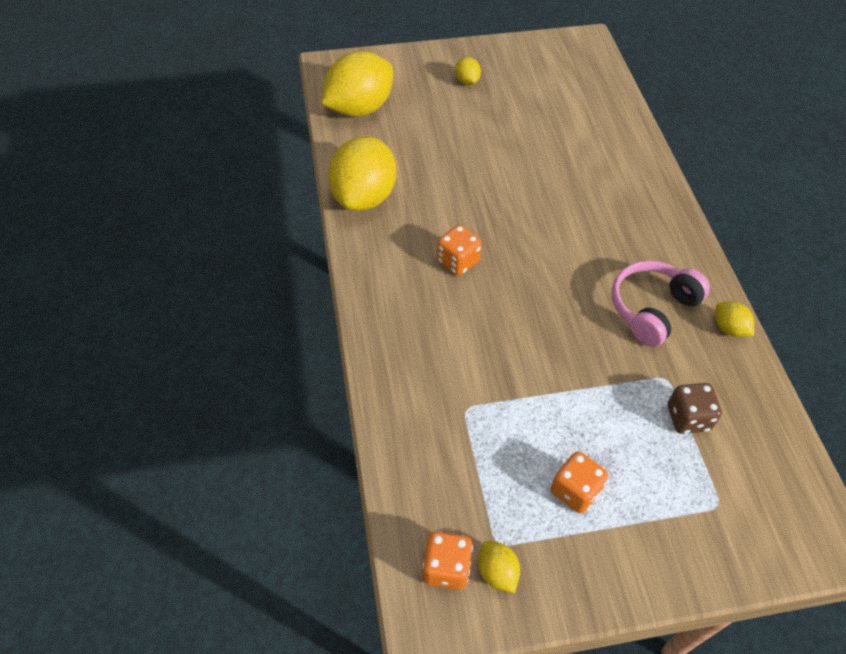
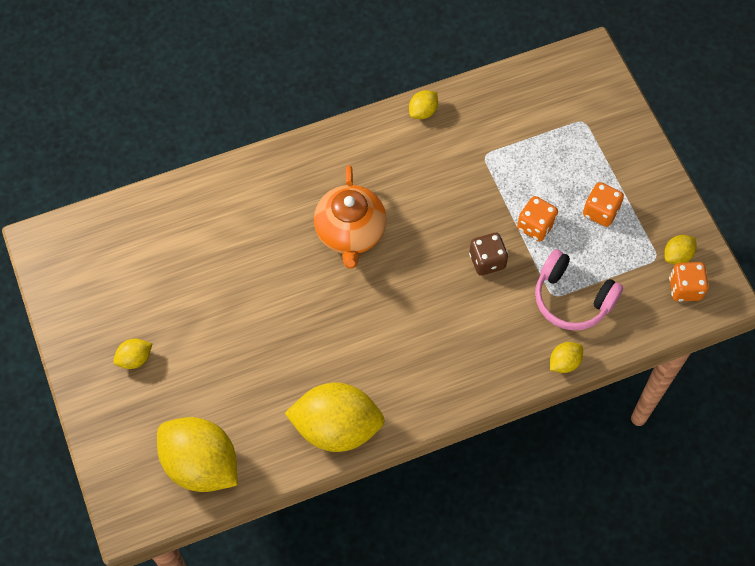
camera: 100 degrees left, 10 degrees up
orange dice [437,225,482,276] -> orange dice moved to [517,196,558,241]
pink headphones [612,260,710,347] -> pink headphones moved to [535,249,623,331]
brown dice [668,383,722,434] -> brown dice moved to [469,233,508,276]
none -> orange teapot [314,165,386,269]
none -> yellow lemon [550,342,583,373]

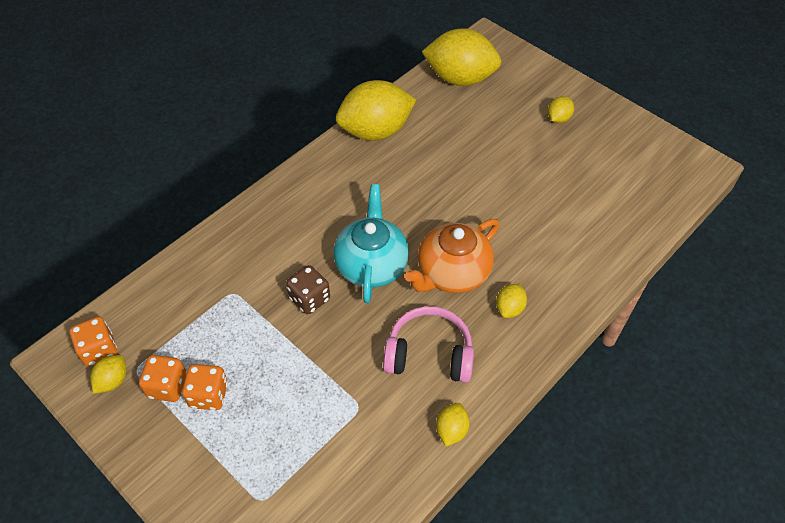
camera: 155 degrees right, 10 degrees down
orange teapot [314,165,386,269] -> orange teapot turned 105 degrees counterclockwise [405,219,499,293]
orange dice [517,196,558,241] -> orange dice moved to [139,355,187,402]
pink headphones [535,249,623,331] -> pink headphones moved to [383,306,474,383]
yellow lemon [550,342,583,373] -> yellow lemon moved to [496,284,527,318]
none -> turquoise teapot [334,184,409,303]

